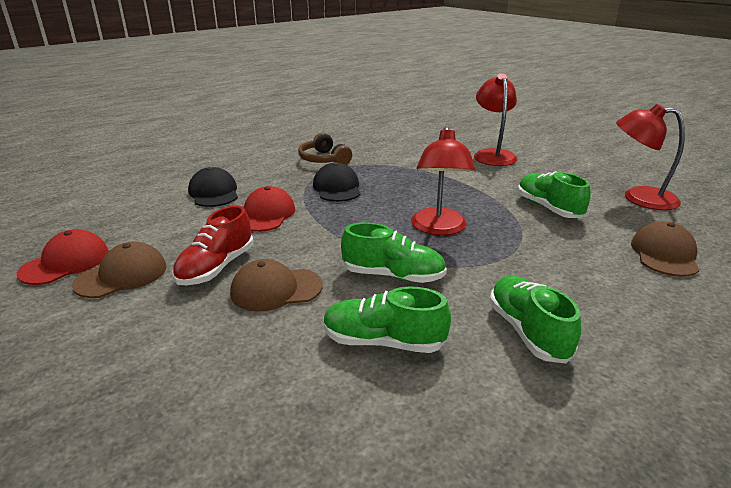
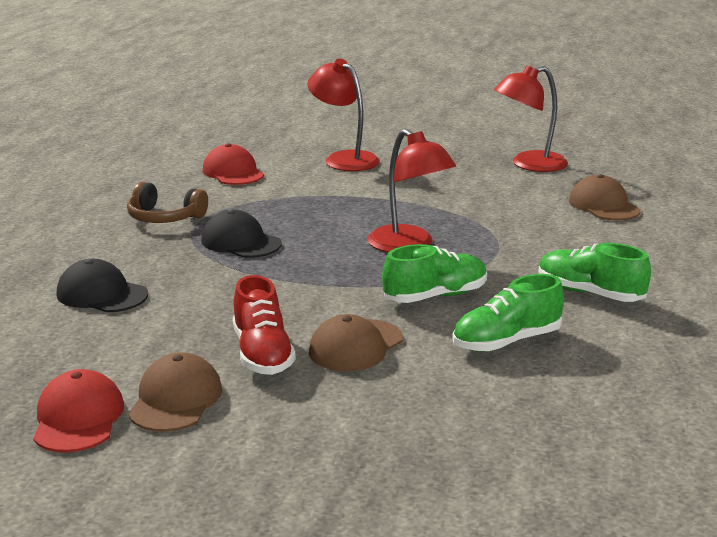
camera: 40 degrees left, 5 degrees down
red cap [244,186,295,232] -> red cap moved to [203,143,264,185]
green shoe [518,171,591,218] -> none

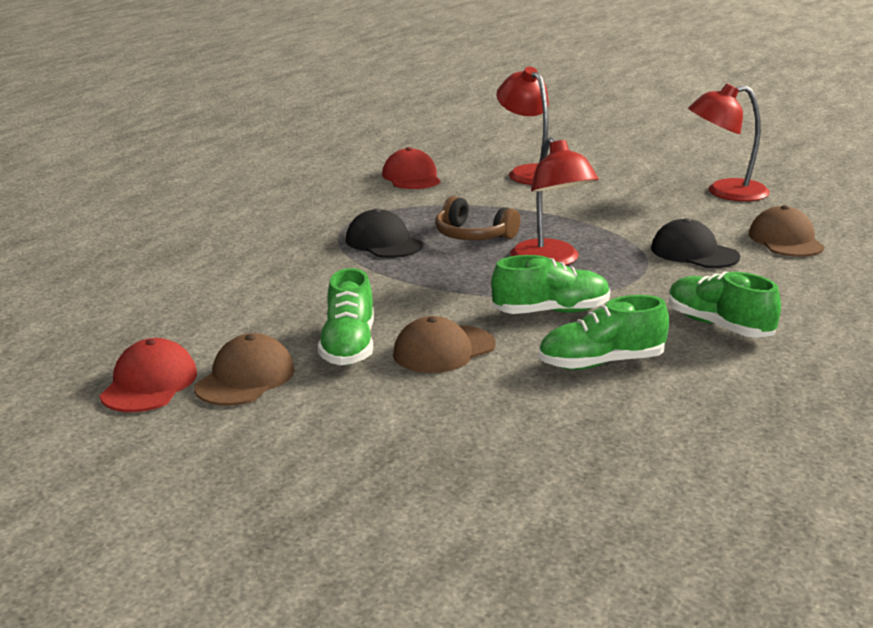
camera: 15 degrees right, 0 degrees up
black cap [57,259,148,312] -> black cap moved to [651,218,740,268]
brown headphones [127,182,208,223] -> brown headphones moved to [435,196,521,240]
red shoe [233,275,296,375] -> green shoe [318,268,374,365]

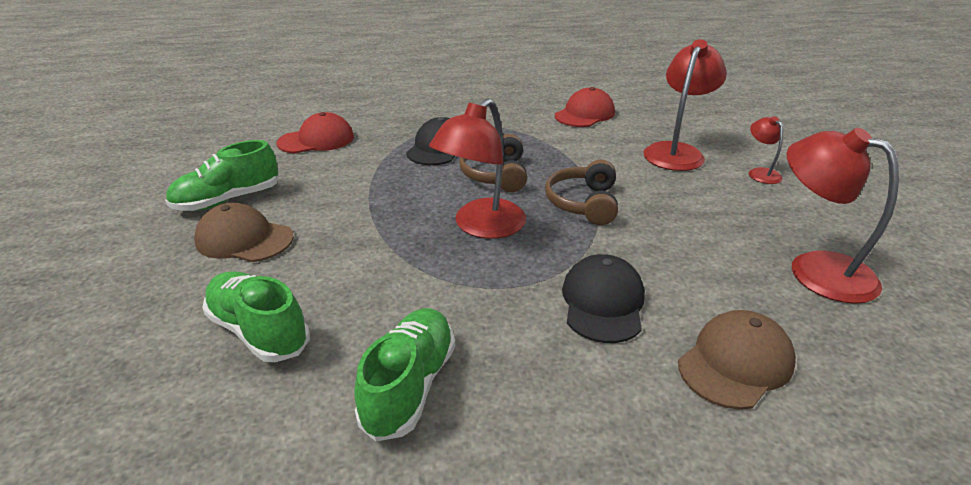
camera: 55 degrees right, 10 degrees up
red cap [99,338,197,412] -> red cap moved to [277,112,354,153]
brown cap [194,333,295,406] -> none
green shoe [491,255,610,314] -> none
none -> brown headphones [545,160,618,225]
none -> red lamp [749,116,783,184]

